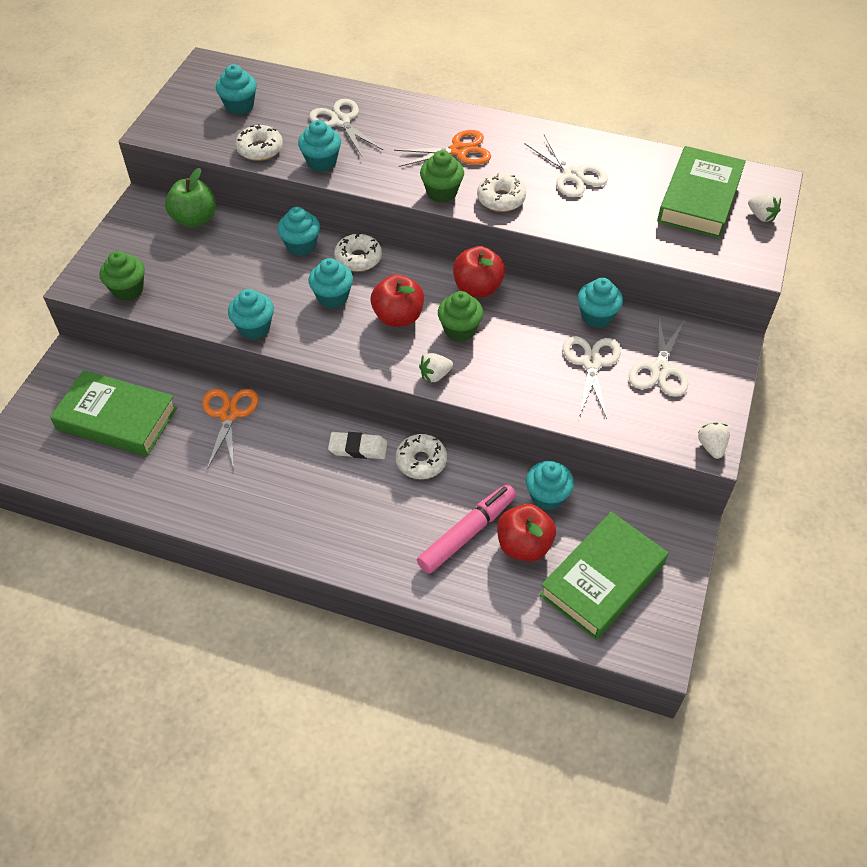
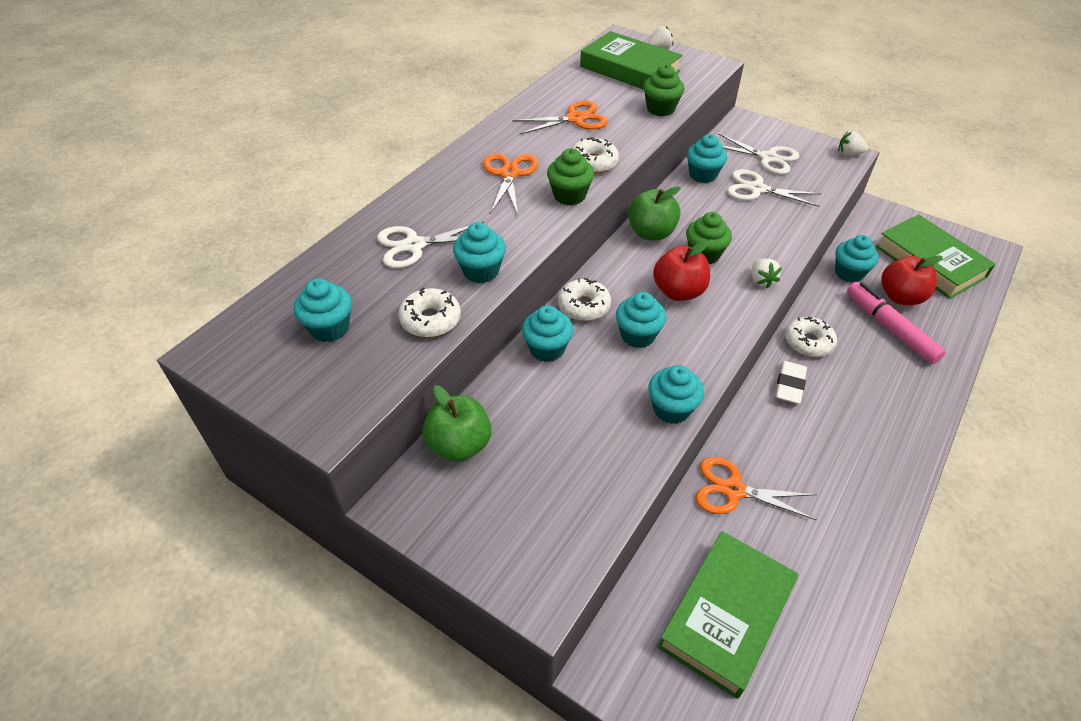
camera: 75 degrees left, 5 degrees down
green cupcake [100,251,145,301] -> green cupcake moved to [643,64,684,116]
red apple [453,246,505,297] -> green apple [628,186,681,241]
white scissors [525,135,608,197] -> orange scissors [513,100,608,135]

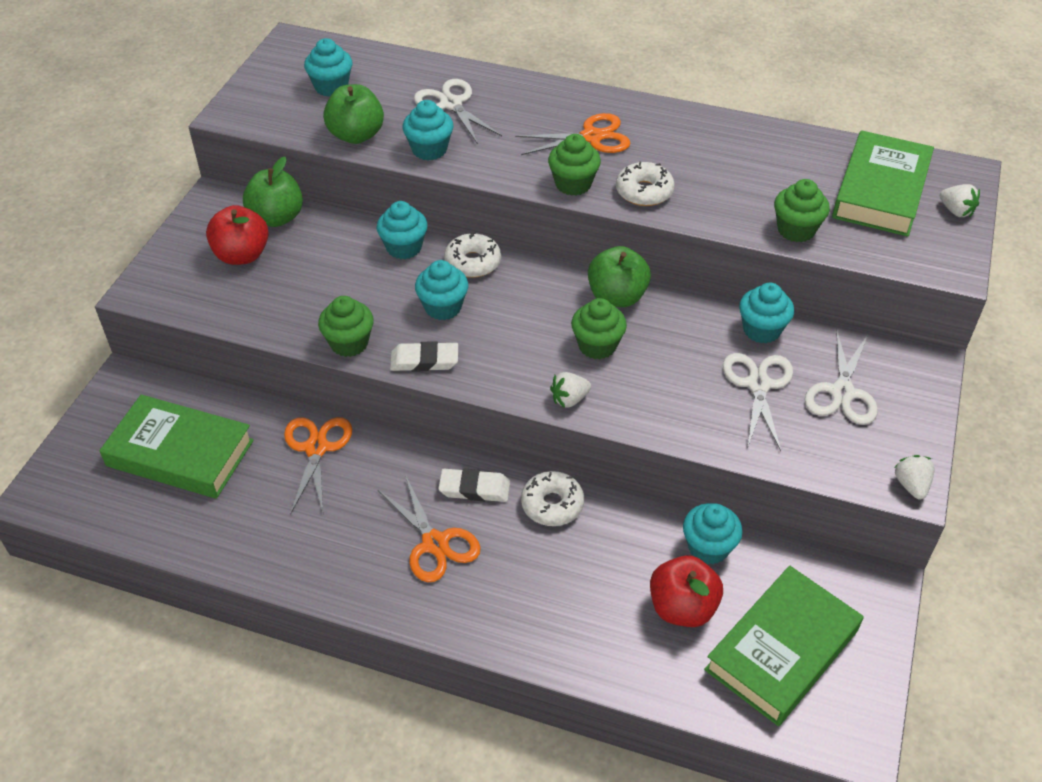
camera: 75 degrees right, 0 degrees up
white donut [398,287,461,337] -> green apple [323,84,384,144]
orange scissors [513,100,608,135] -> orange scissors moved to [378,477,481,582]
turquoise cupcake [648,365,704,424] -> green cupcake [318,296,374,357]
red apple [653,240,710,301] -> red apple moved to [206,205,269,265]
pink marker [847,282,946,364] -> none
none -> white eraser [390,341,458,372]

